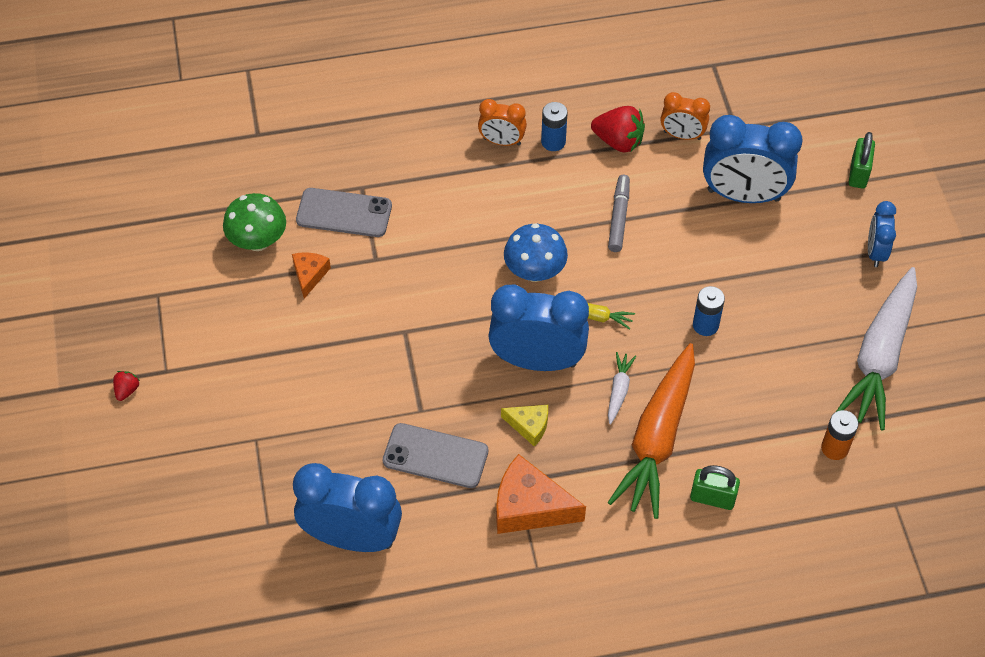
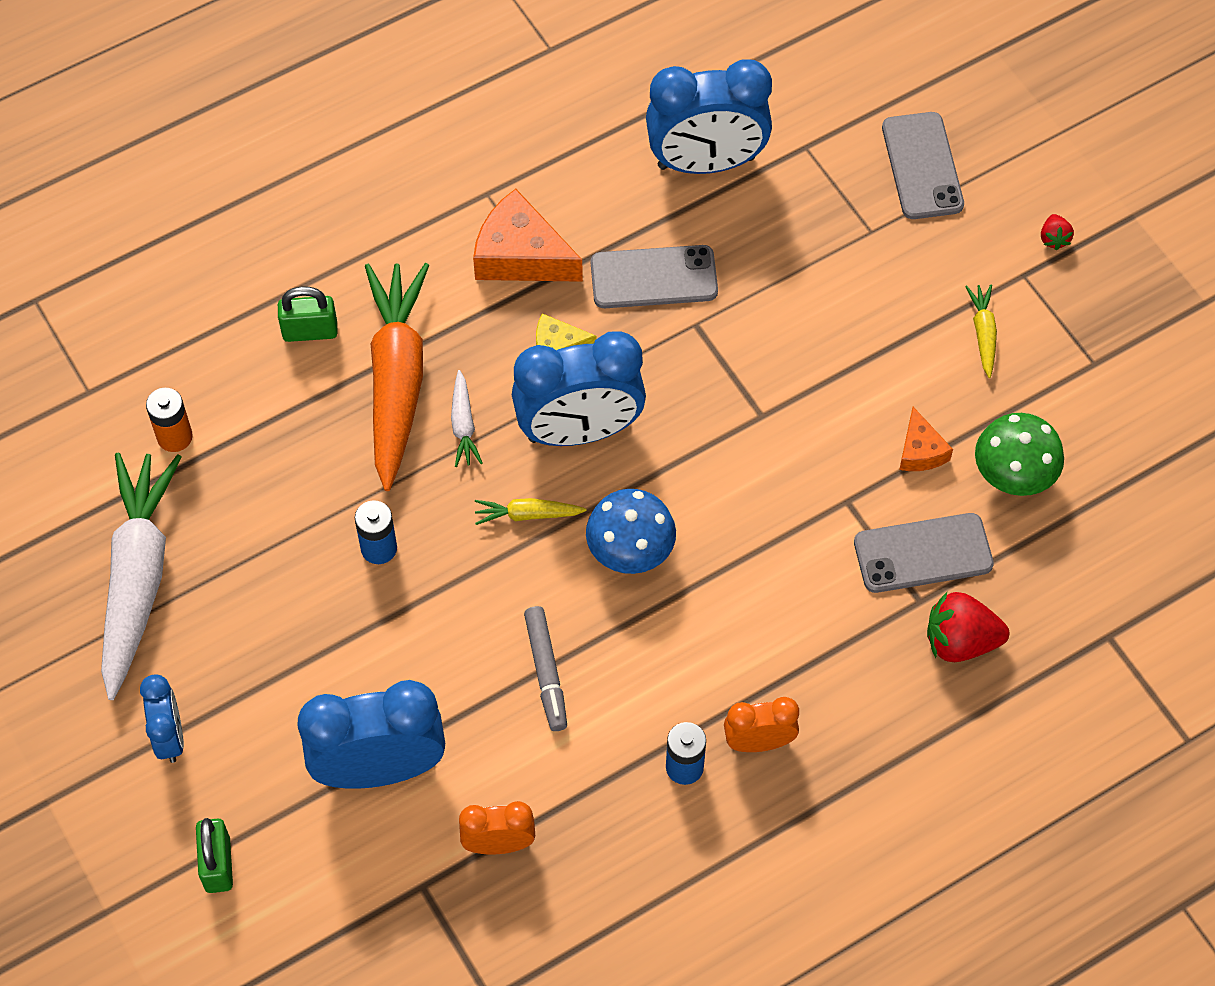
camera: 160 degrees right, 5 degrees up
orange cheese [496,454,586,534] -> orange cheese turned 150 degrees counterclockwise [473,189,583,282]
red strawberry [591,106,645,152] -> red strawberry moved to [927,592,1009,662]
none -> grey phone [882,112,964,219]
none -> yellow carrot [965,285,997,378]

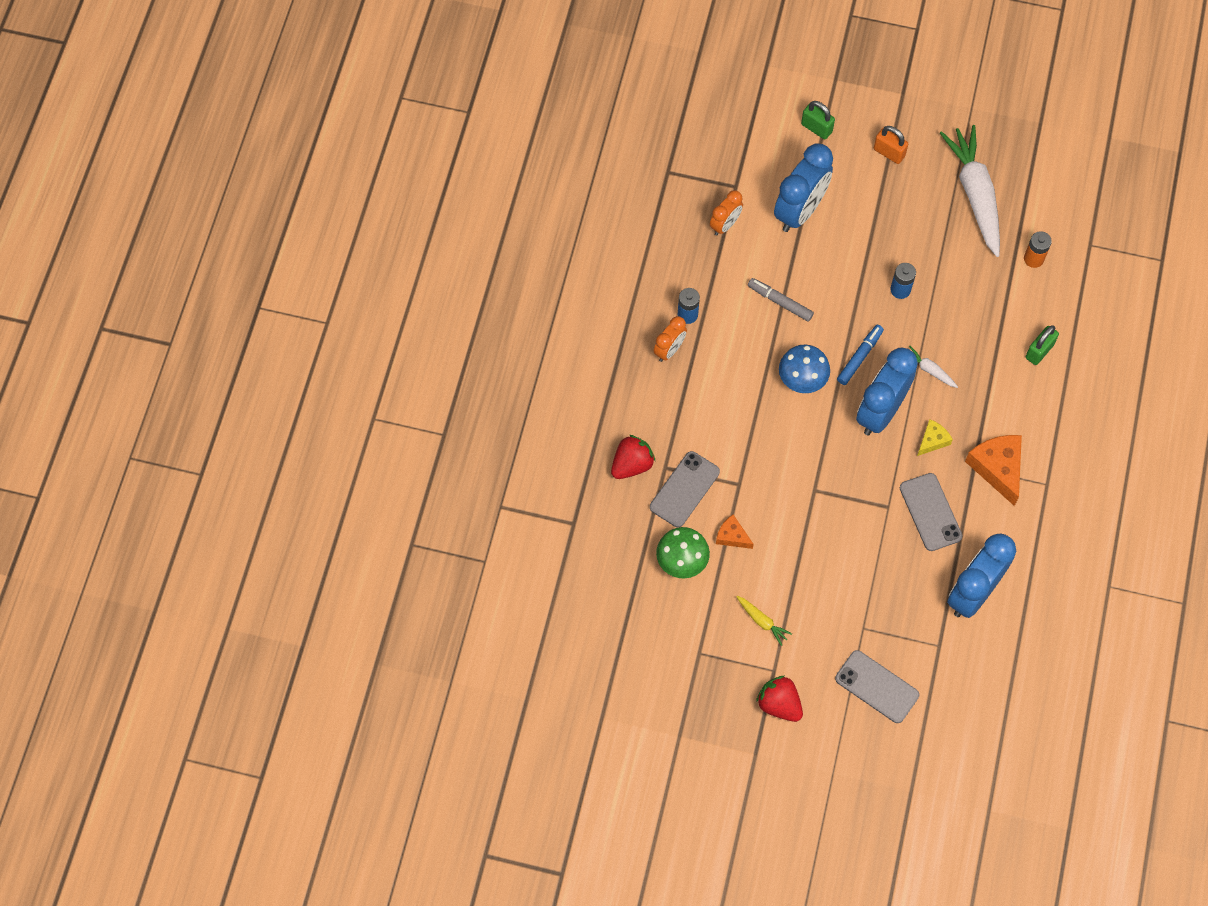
camera: 135 degrees right, 5 degrees up
white carrot [101,452,182,700] -> white carrot turned 150 degrees counterclockwise [940,125,1000,257]
blue clock [140,674,184,763] -> orange padlock [874,126,908,164]
orange carrot [365,263,429,491] -> none
orange cheese [473,189,583,282] -> orange cheese turned 90 degrees counterclockwise [965,435,1022,506]
yellow carrot [475,498,586,525] -> blue marker [837,325,884,385]
grey phone [591,245,718,308] -> grey phone turned 60 degrees counterclockwise [900,473,963,551]
red strawberry [1041,214,1074,250] -> red strawberry [756,676,803,722], size x1.97

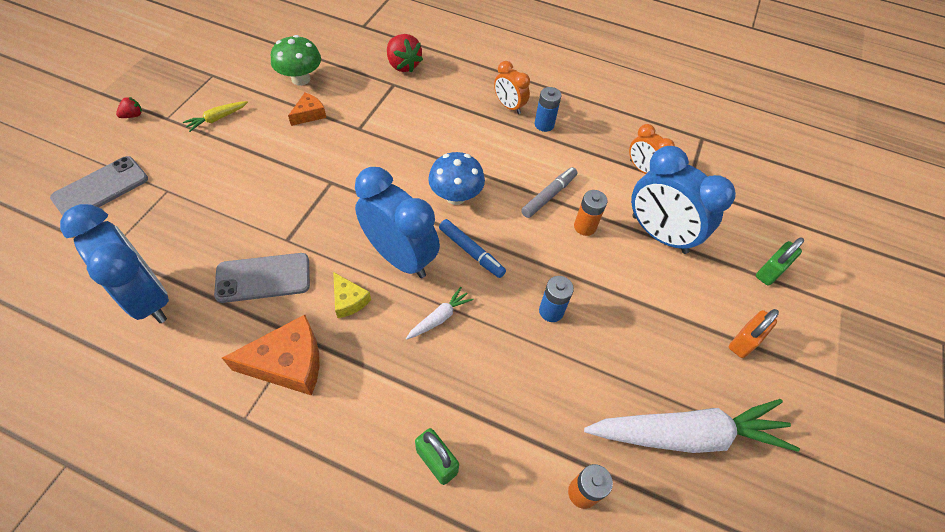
camera: 95 degrees right, 10 degrees down
grey phone [650,451,720,527] -> none
red strawberry [756,676,803,722] -> red strawberry [116,97,142,118], size x0.51
none -> orange battery [574,190,608,236]

